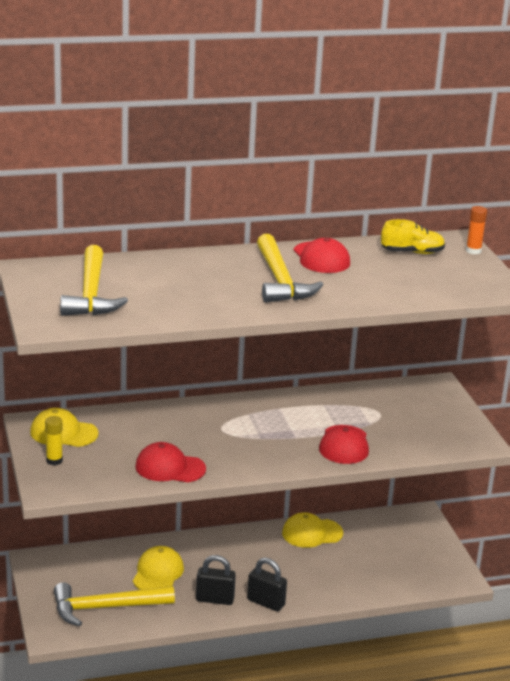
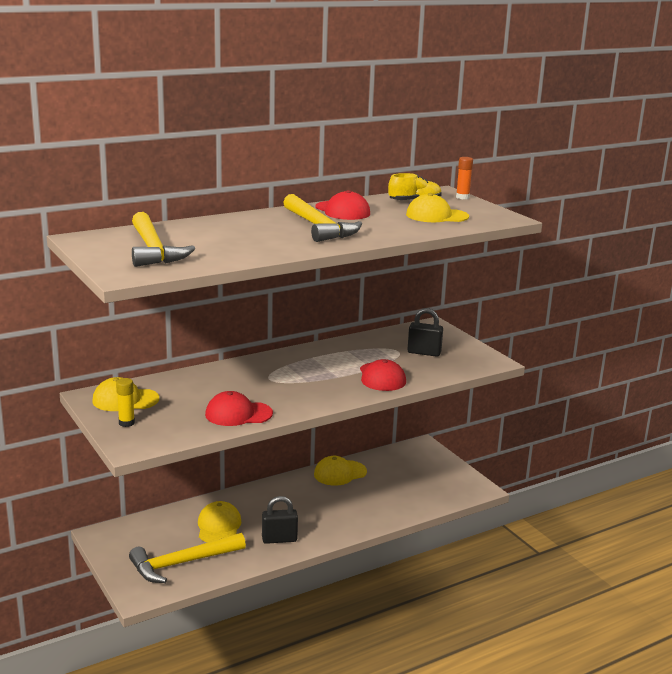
camera: 15 degrees left, 5 degrees down
black padlock [247,558,287,612] -> black padlock moved to [407,308,443,357]
none -> yellow cap [406,193,469,222]

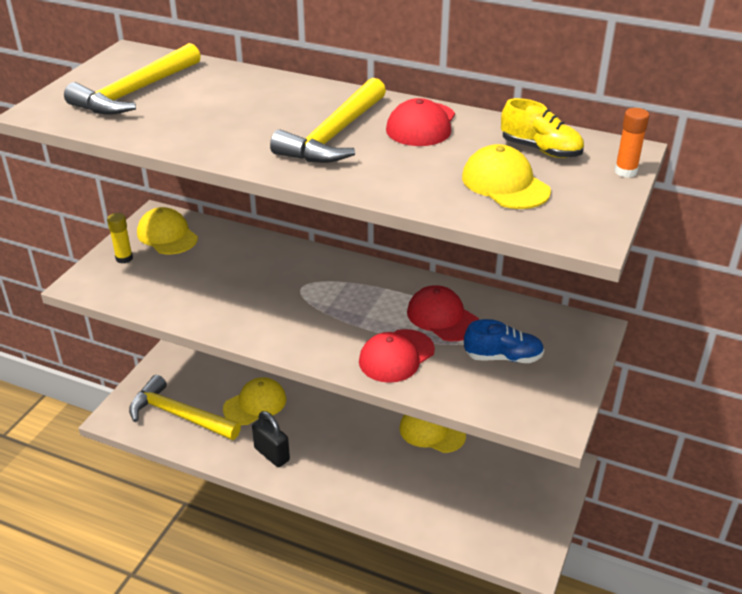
camera: 55 degrees right, 15 degrees up
red cap [205,391,273,426] -> red cap moved to [407,285,479,341]
black padlock [407,308,443,357] -> blue shoe [464,319,544,363]

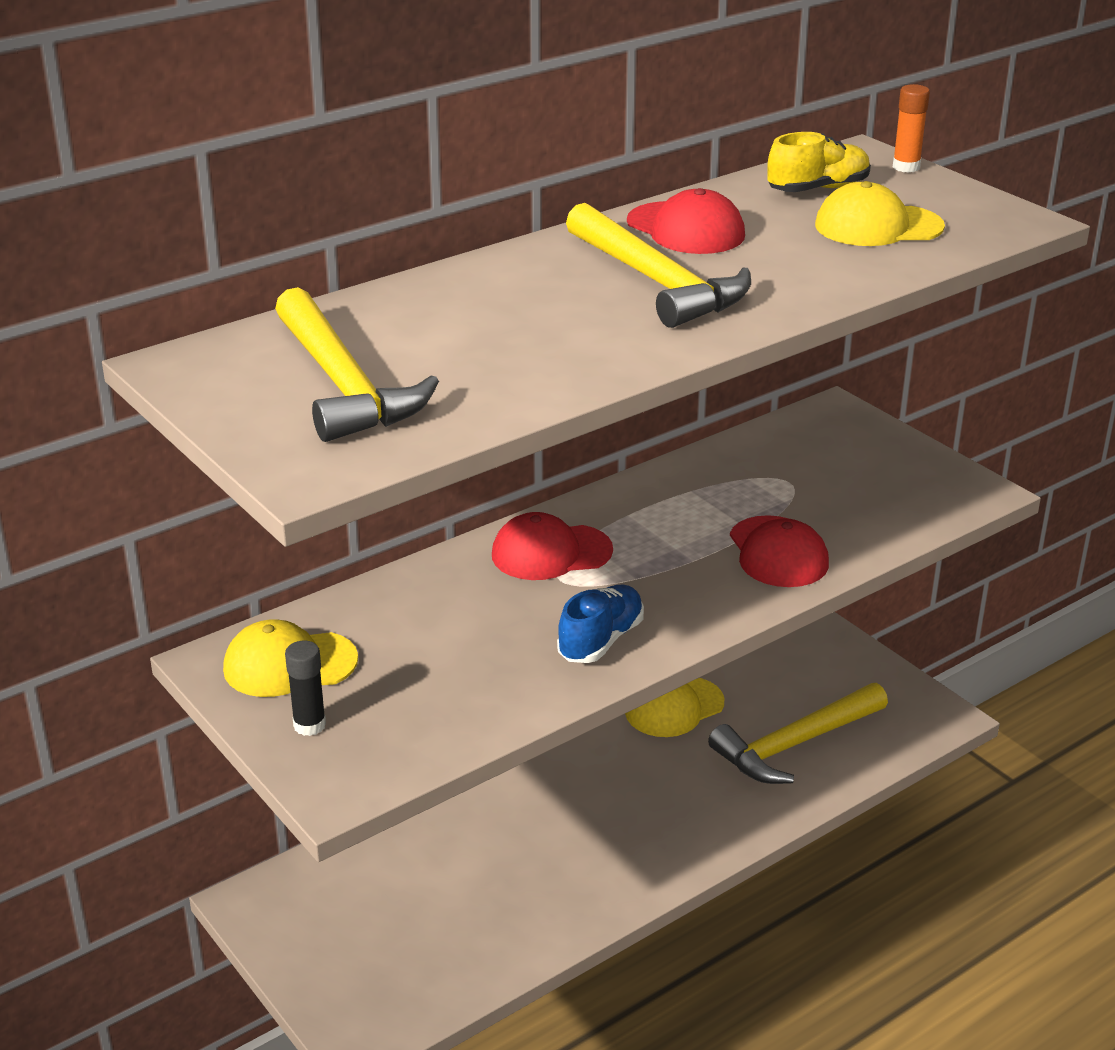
camera: 60 degrees left, 5 degrees down
yellow glue stick [107,213,133,264] -> black glue stick [285,641,326,736]
yellow hammer [129,375,241,440] -> yellow hammer moved to [708,683,888,784]
yellow cap [223,377,286,425] -> none
black padlock [252,411,290,467] -> none
red cap [407,285,479,341] -> red cap moved to [492,512,613,580]
blue shoe [464,319,544,363] -> blue shoe moved to [557,584,644,663]

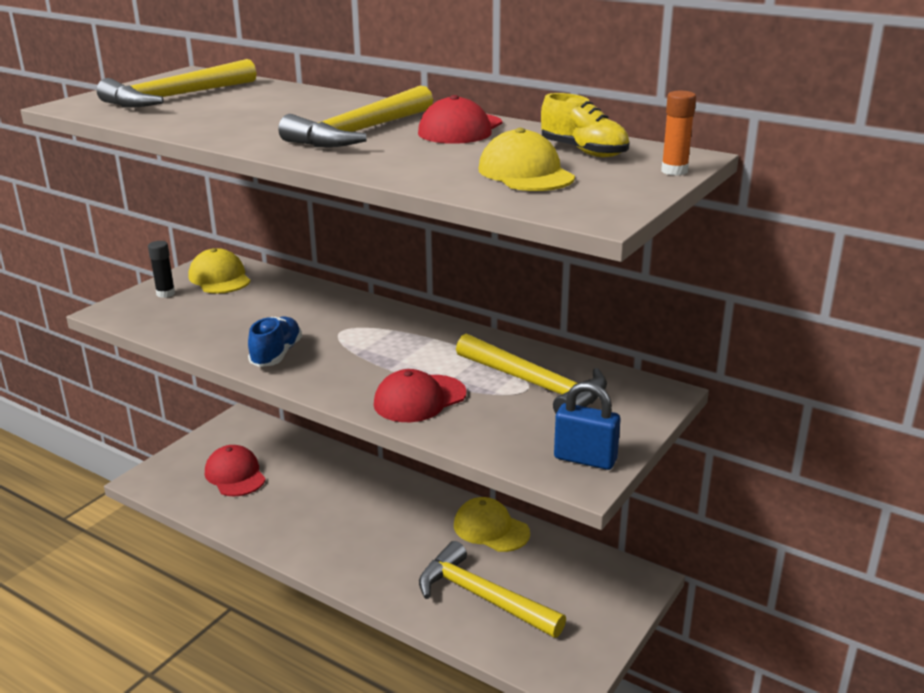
camera: 70 degrees right, 5 degrees down
red cap [492,512,613,580] -> red cap moved to [205,445,266,496]
blue shoe [557,584,644,663] -> blue shoe turned 90 degrees counterclockwise [248,317,302,367]
none -> yellow hammer [456,333,607,414]
none -> blue padlock [554,382,620,470]

